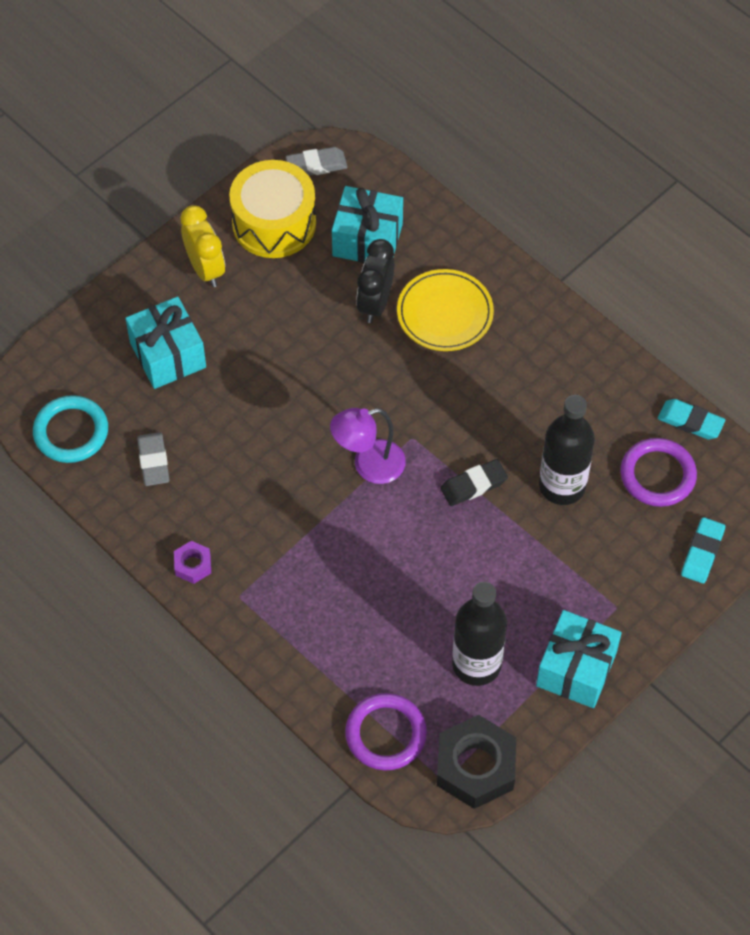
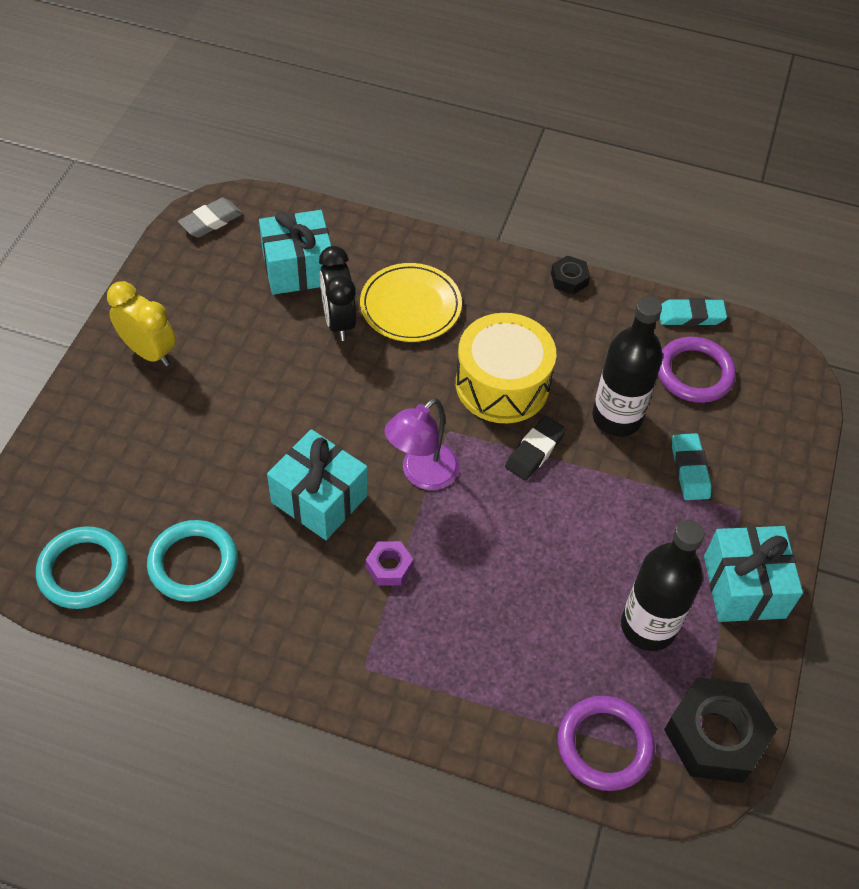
camera: 30 degrees left, 5 degrees down
turquoise gift [125,297,206,389] -> turquoise gift moved to [267,429,368,540]
grey eraser [137,432,170,486] -> turquoise ring [147,520,238,602]
purple nut [174,541,211,584] -> purple nut moved to [366,541,413,586]
yellow drum [229,160,316,258] -> yellow drum moved to [456,313,556,423]
turquoise eraser [681,517,725,584] -> turquoise eraser moved to [672,433,712,500]
none -> black nut [551,255,590,294]

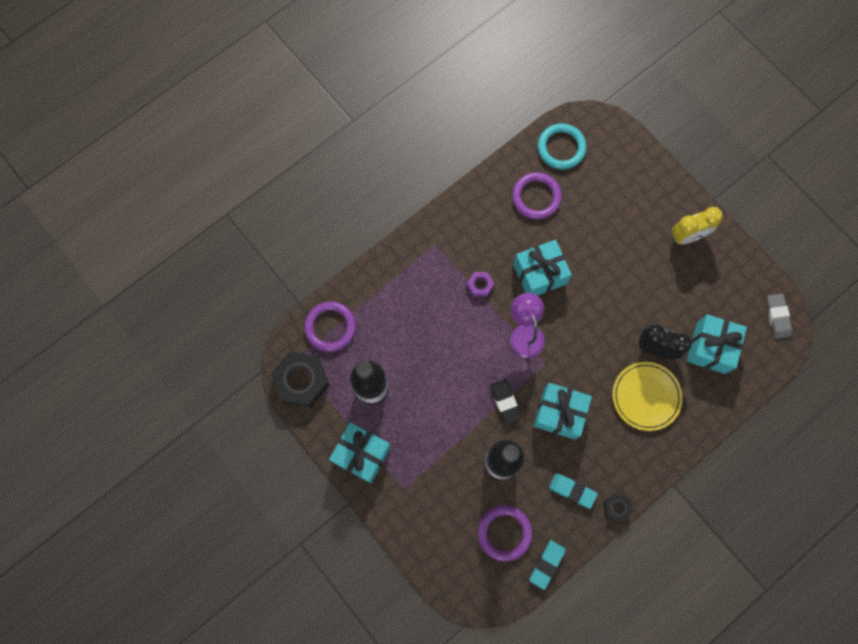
camera: 125 degrees right, 20 degrees up
turquoise ring [147,520,238,602] -> purple ring [512,172,562,219]
yellow drum [456,313,556,423] -> turquoise gift [533,383,592,440]
turquoise eraser [672,433,712,500] -> turquoise eraser moved to [549,473,598,509]

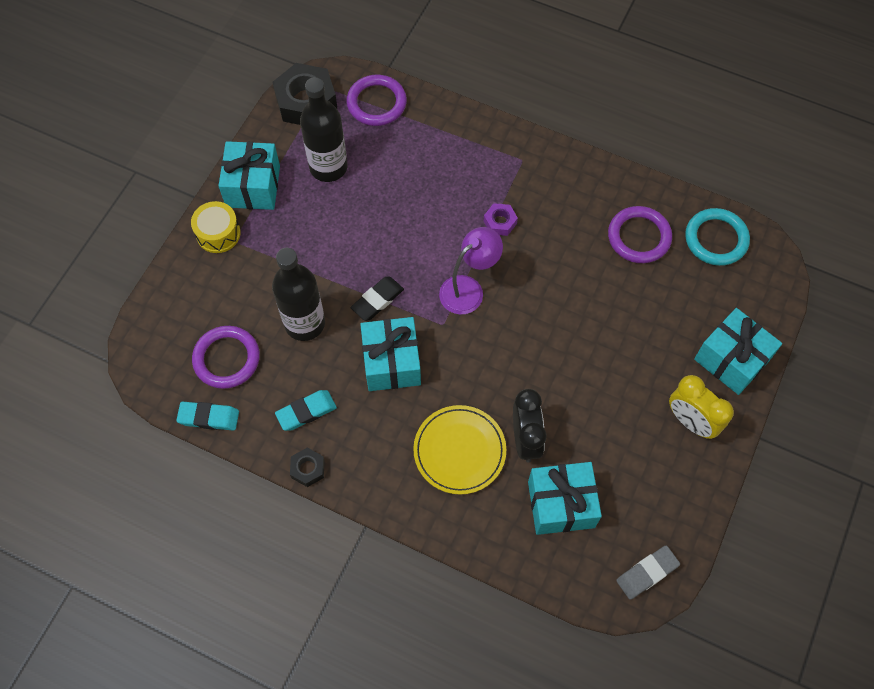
camera: 65 degrees right, 10 degrees down
turquoise gift [513,240,572,296] -> turquoise gift moved to [694,308,782,395]
turquoise eraser [549,473,598,509] -> turquoise eraser turned 60 degrees clockwise [275,390,337,431]
none -> yellow drum [191,201,241,253]

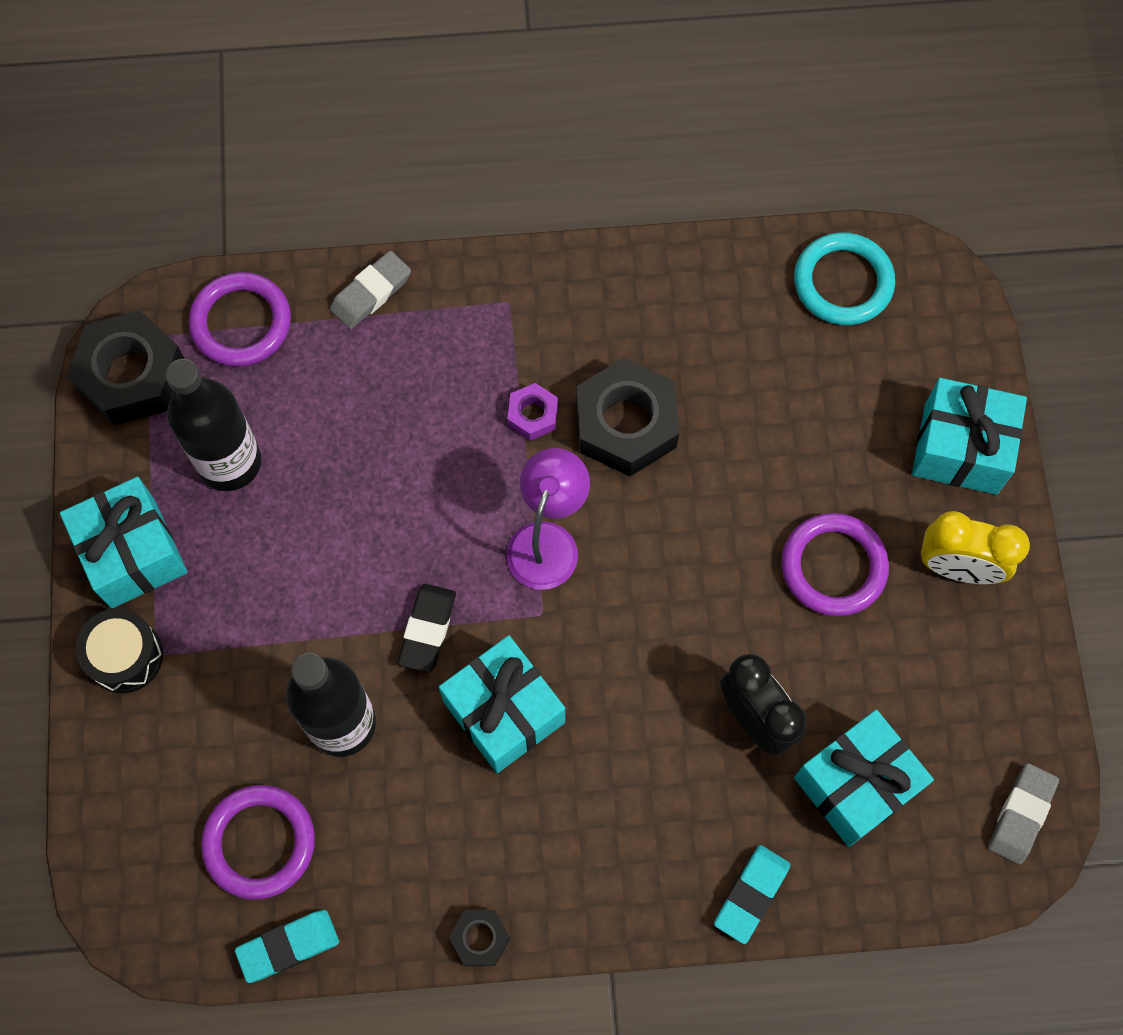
camera: 30 degrees left, 5 degrees up
yellow drum [191,201,241,253] -> black drum [75,609,163,693]
turquoise eraser [275,390,337,431] -> turquoise eraser moved to [714,845,790,944]
yellow plate [413,405,506,494] -> none
purple ring [608,206,672,263] -> purple ring moved to [781,513,889,616]
none -> grey eraser [330,251,411,329]
none -> black nut [577,358,679,476]

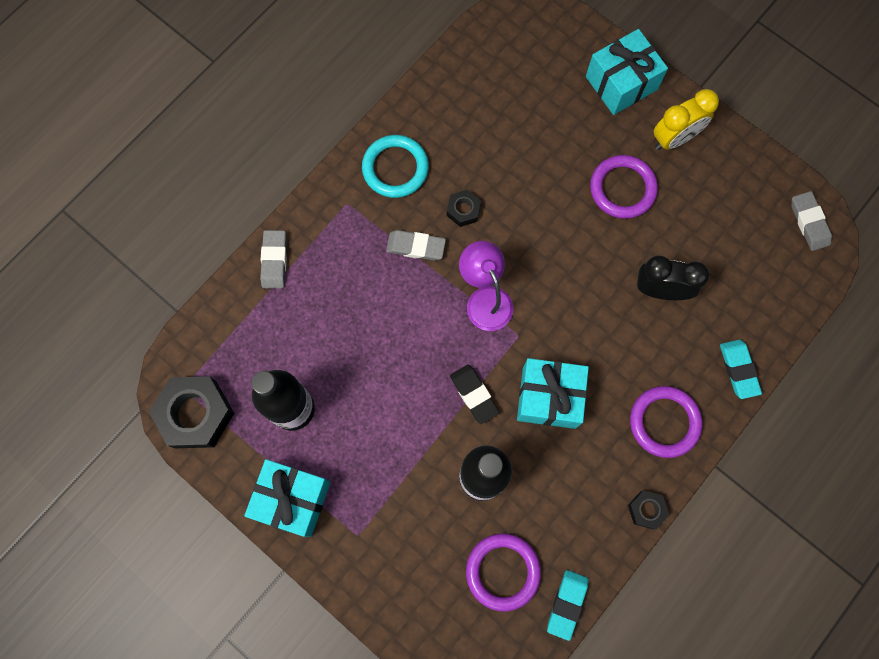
camera: 45 degrees left, 5 degrees up
black drum [75,609,163,693] -> none
purple ring [189,272,291,367] -> purple ring moved to [630,386,702,458]
purple nut [507,383,558,441] -> grey eraser [386,230,446,261]
black nut [577,358,679,476] -> black nut [447,190,481,227], size x0.49
turquoise ring [794,232,895,325] -> turquoise ring moved to [362,135,429,198]
turquoise gift [794,710,934,847] -> none

